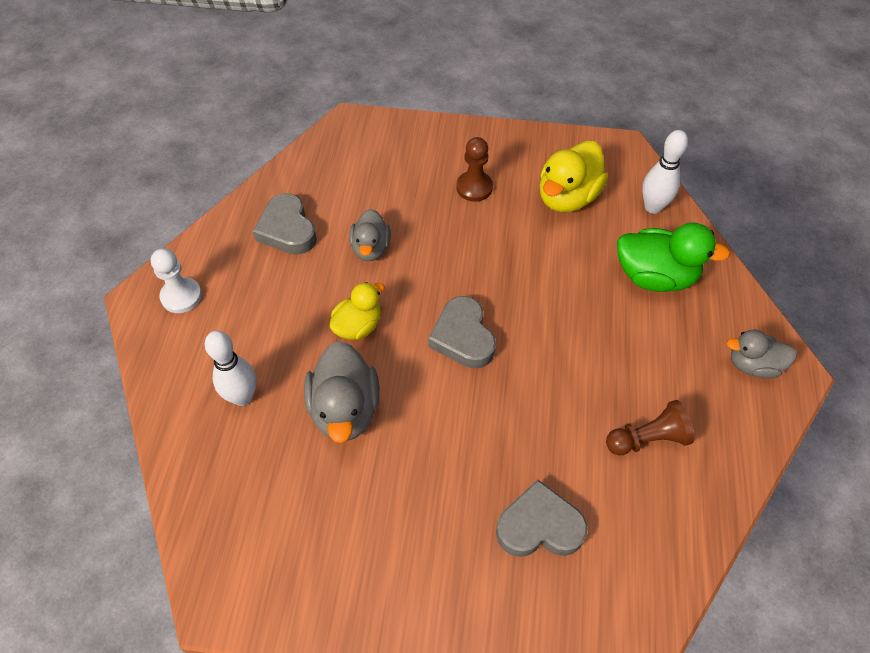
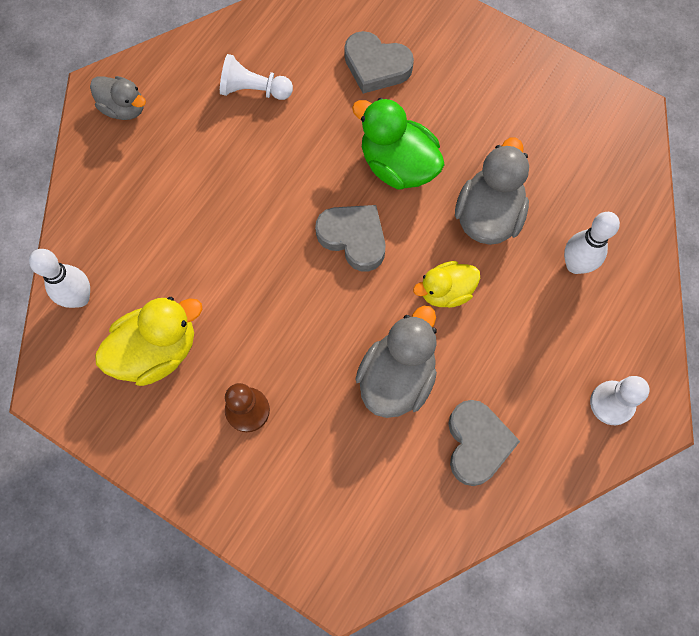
camera: 155 degrees left, 15 degrees up
grey duck [349,209,391,261] -> grey duck [355,306,437,418], size x1.58
grey heart [428,296,496,369] -> grey heart turned 60 degrees counterclockwise [315,205,386,272]
brown pawn [606,400,694,455] -> white pawn [220,54,293,100]
green duck [617,222,730,292] -> green duck moved to [352,98,445,190]

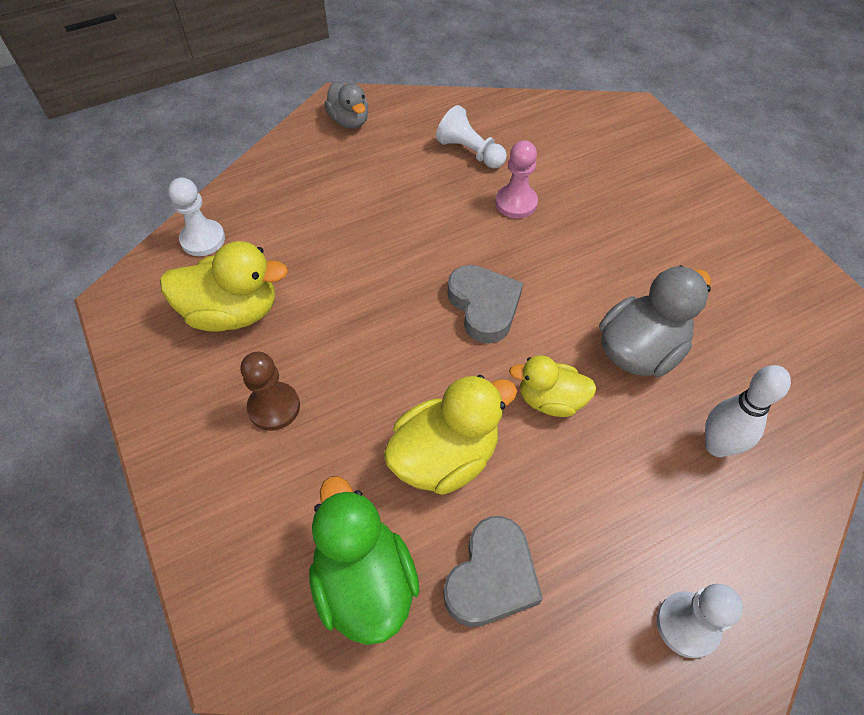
camera: 30 degrees right, 15 degrees down
white bowling pin [29,249,90,308] -> white pawn [168,178,225,256]
grey heart [344,31,414,94] -> none
green duck [352,98,445,190] -> green duck moved to [309,476,420,645]
grey duck [355,306,437,418] -> yellow duck [384,375,517,495]
none -> pink pawn [495,140,538,219]

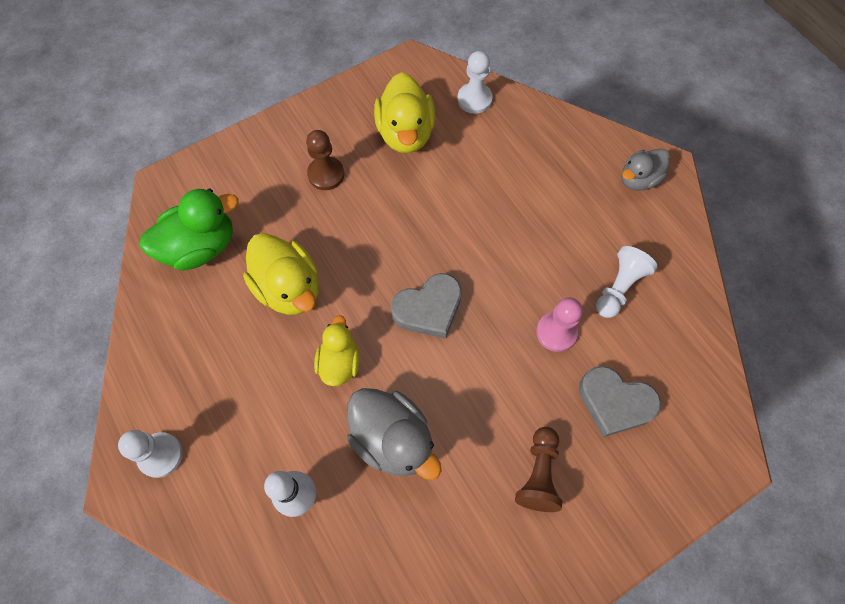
camera: 85 degrees right, 10 degrees up
grey heart [443,516,543,627] -> grey heart moved to [579,366,661,437]
none -> brown pawn [515,427,562,512]

